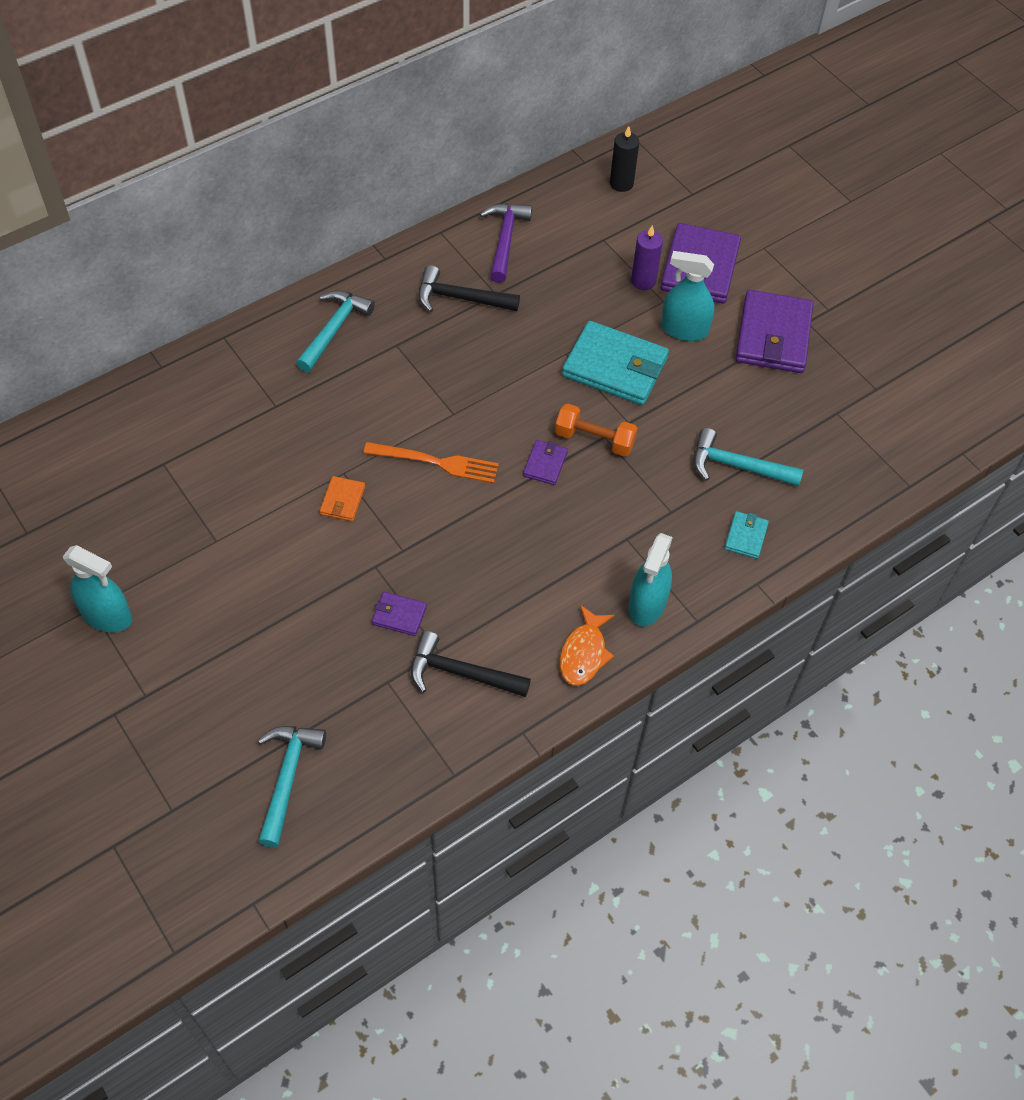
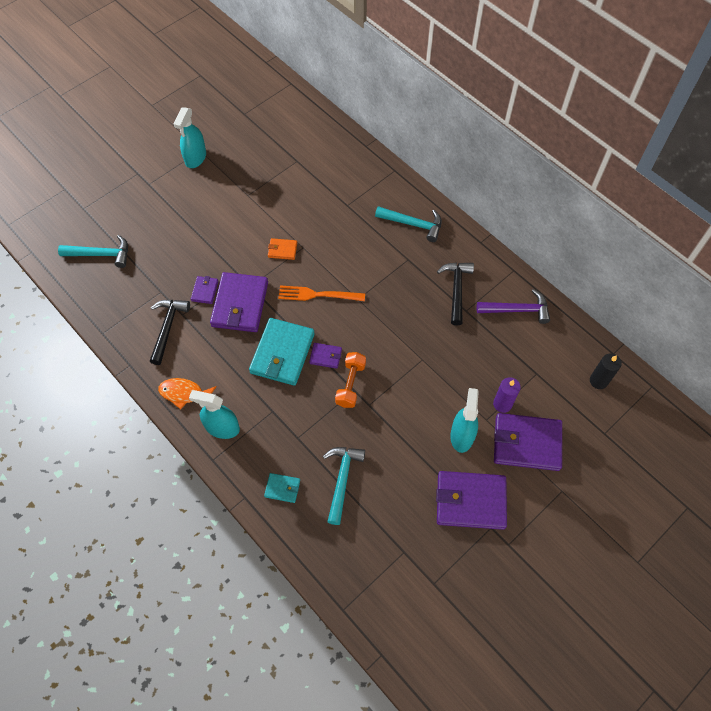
camera: 85 degrees right, 5 degrees up
orange fork [364,442,499,483] -> orange fork turned 90 degrees clockwise [278,286,365,301]
turquoise wallet [562,321,669,405] -> turquoise wallet moved to [249,318,315,386]
none -> purple wallet [210,272,268,332]

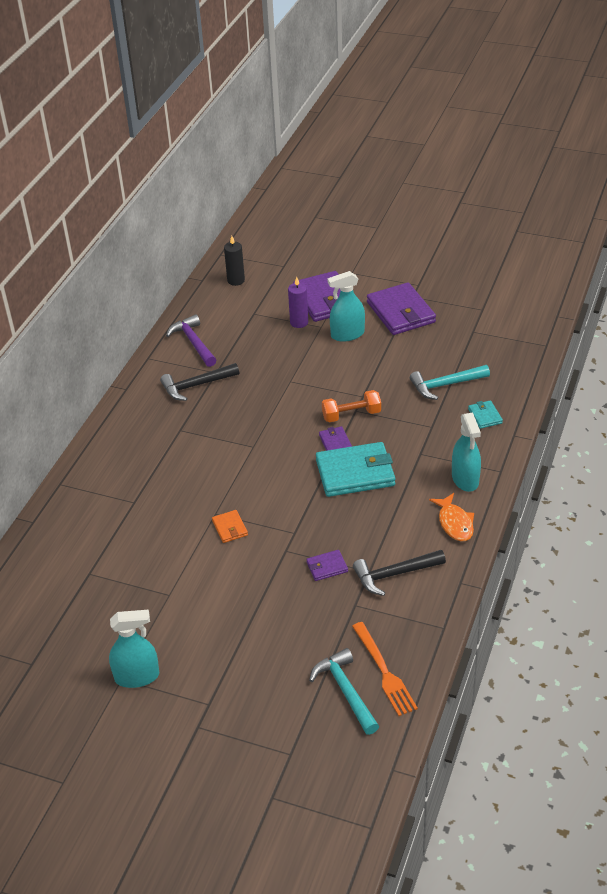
camera: 115 degrees left, 20 degrees down
purple wallet [210,272,268,332] -> none
orange fork [278,286,365,301] -> orange fork moved to [352,622,418,716]
turquoise hammer [375,206,442,242] -> none

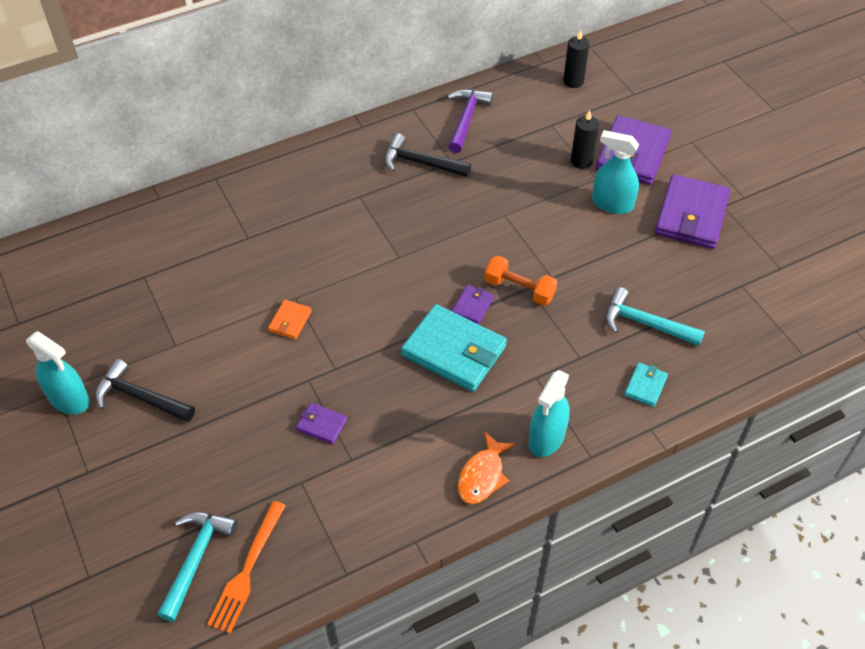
camera: 40 degrees right, 10 degrees up
purple candle [288,277,308,328] -> black candle [571,110,599,169]
black hammer [353,550,446,596] -> black hammer moved to [95,359,195,422]

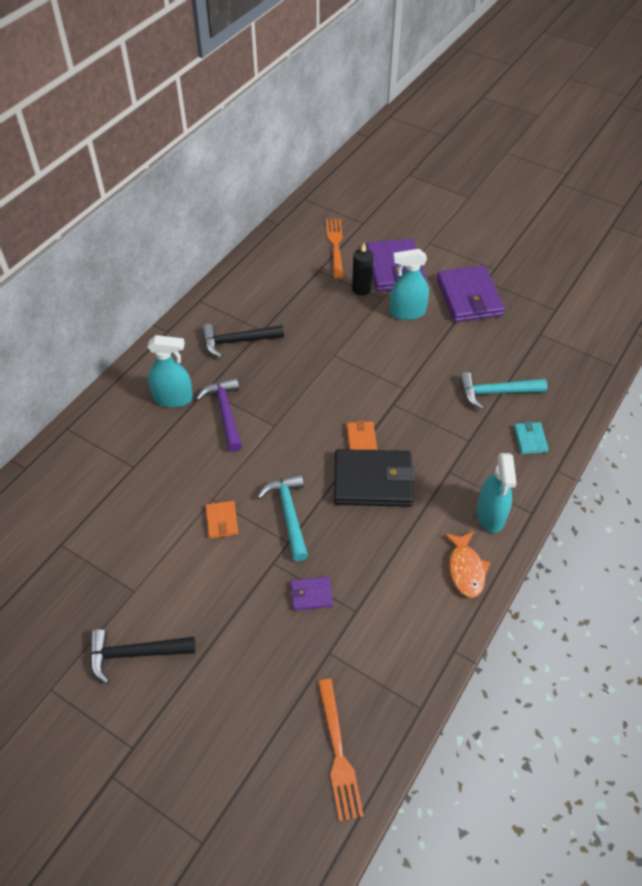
camera: 30 degrees left, 0 degrees up
turquoise spray bottle [26,331,90,414] -> turquoise spray bottle moved to [148,335,193,407]
turquoise hammer [157,512,237,622] -> turquoise hammer moved to [257,474,308,561]
turquoise wallet [401,304,507,392] -> black wallet [334,449,415,507]
purple hammer [447,89,493,153] -> purple hammer moved to [196,377,242,452]
purple wallet [452,285,494,324] -> orange wallet [347,420,377,450]
orange dumbbell [485,256,557,306] -> none
black candle [563,30,589,88] -> none
none -> orange fork [326,219,344,279]

